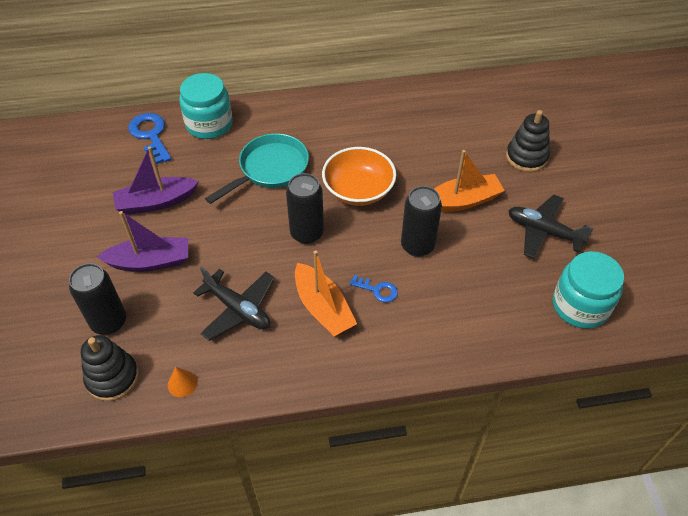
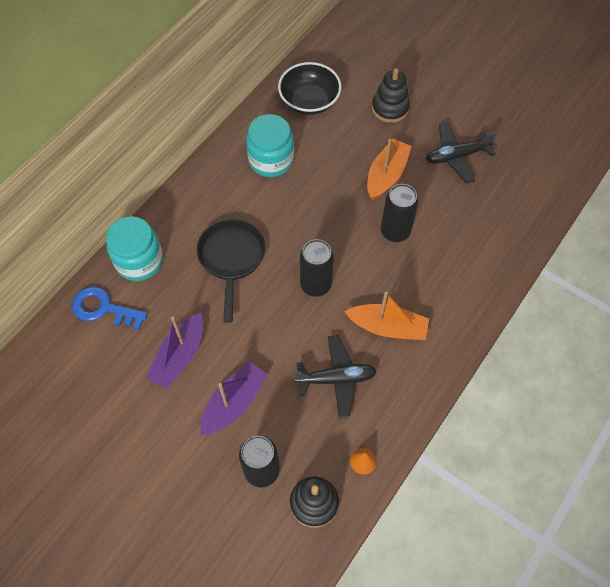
camera: 45 degrees left, 10 degrees up
turquoise pan [205,133,309,204] -> black pan [197,219,265,323]
orange bowl [322,147,396,206] -> none
blue key [350,275,398,303] -> none
turquoise jar [553,251,624,329] -> turquoise jar moved to [246,114,294,177]
none -> black bowl [278,62,342,115]

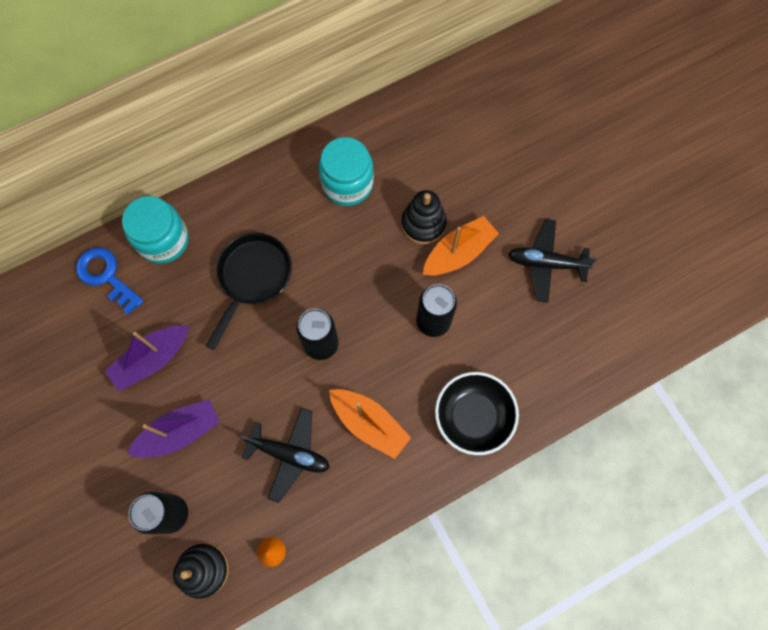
camera: 25 degrees right, 10 degrees up
black bowl [278,62,342,115] -> black bowl moved to [435,372,519,455]
black stacking toy [372,68,410,123] -> black stacking toy moved to [401,190,447,244]

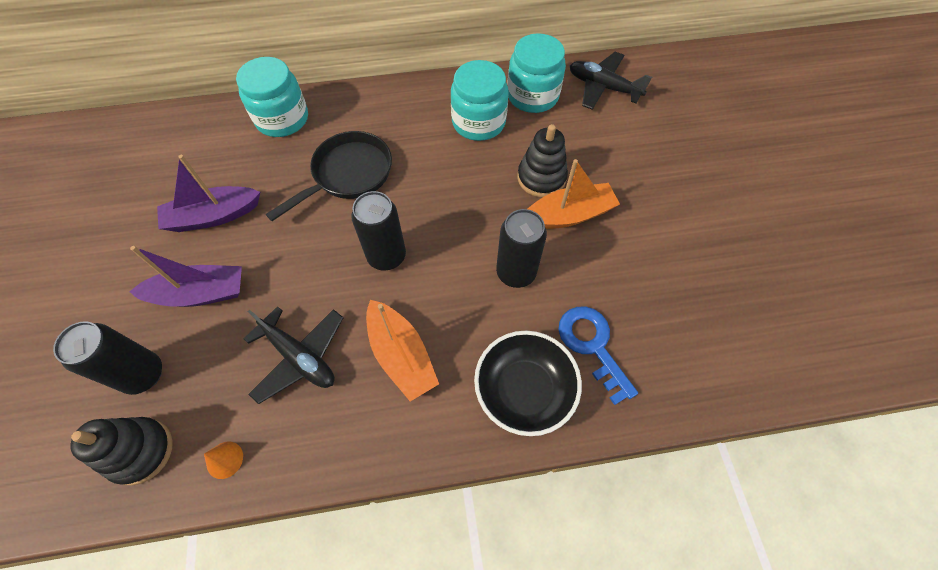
camera: 20 degrees right, 10 degrees down
blue key [76,247,144,315] -> blue key moved to [559,307,638,405]
black plane [508,219,597,303] -> black plane moved to [570,52,652,110]
none -> turquoise jar [507,33,566,113]

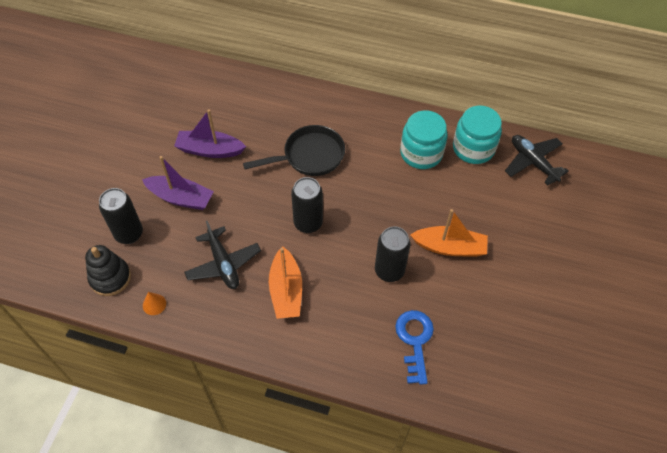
camera: 25 degrees right, 5 degrees down
turquoise jar [236,57,308,137] -> none
black bowl [474,331,582,436] -> none
black stacking toy [517,124,568,197] -> none

